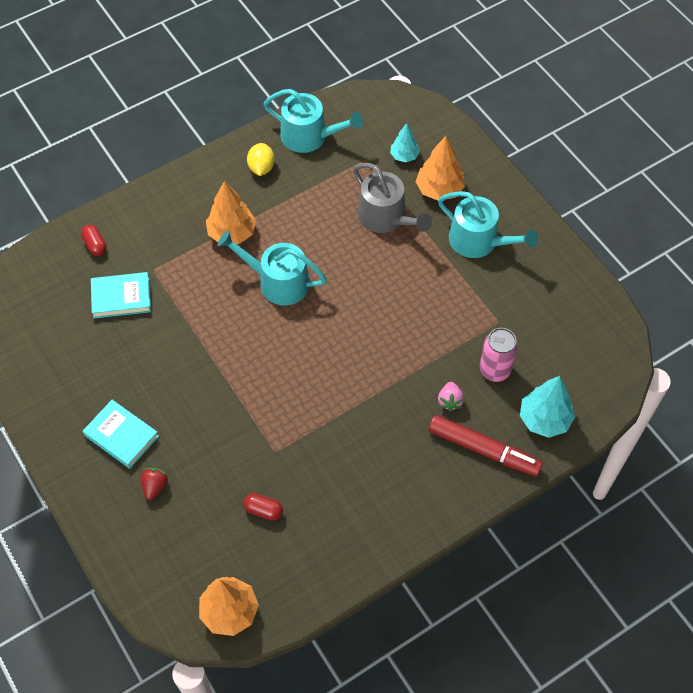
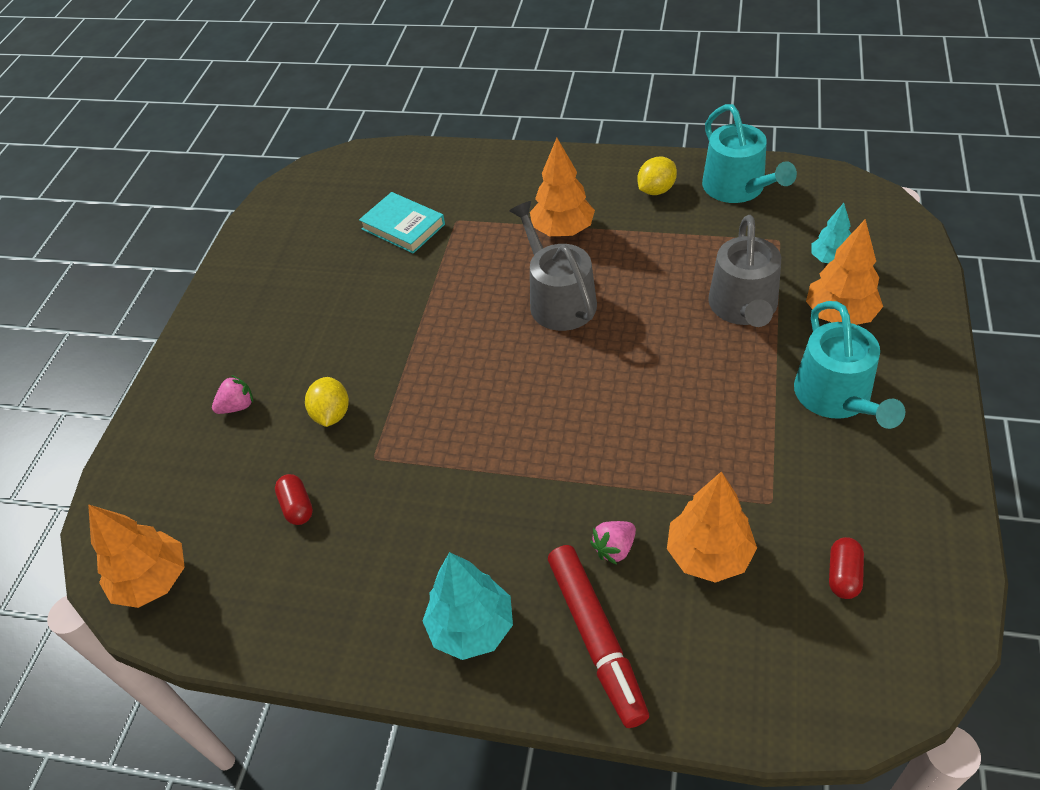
camera: 50 degrees right, 10 degrees down
red capsule [81,225,107,256] -> red capsule moved to [829,537,864,599]
turquoise book [83,400,159,469] -> none
red strawberry [141,468,168,500] -> pink strawberry [212,375,253,414]
turquoise watering can [218,231,327,305] -> grey watering can [509,201,597,331]
pink can [480,328,518,382] -> orange tree [667,471,757,583]
turquoise tree [520,376,575,438] -> turquoise tree moved to [423,552,513,660]
none -> yellow lemon [305,377,349,427]

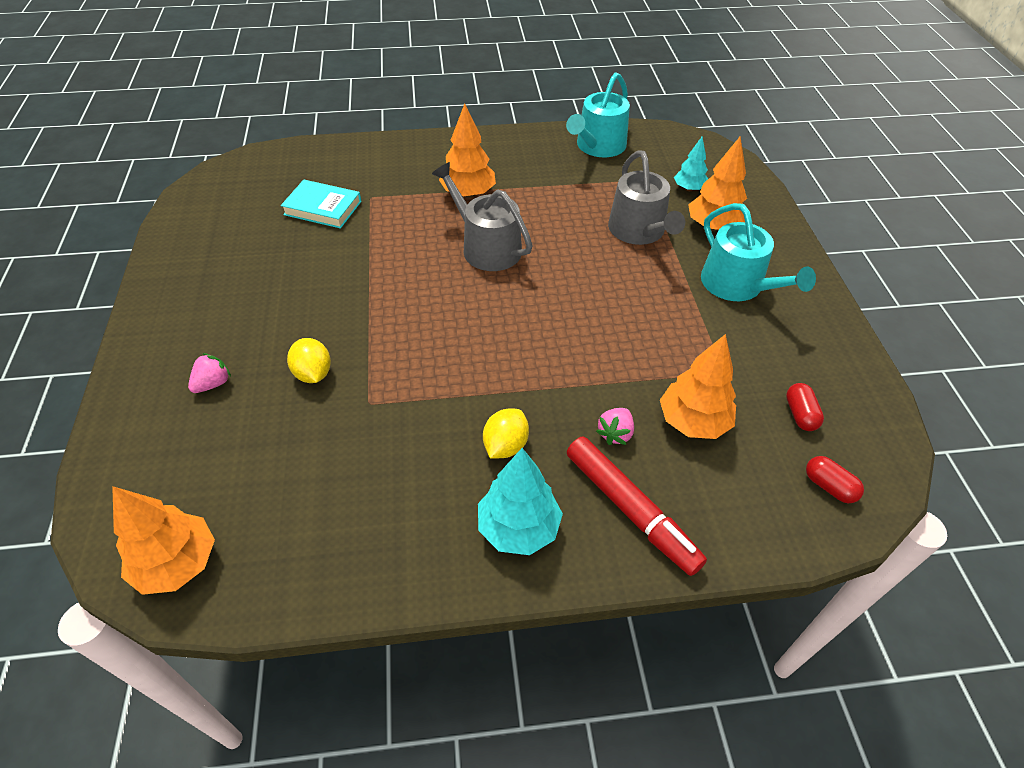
camera: 25 degrees left, 0 degrees up
red capsule [275,474,313,525] -> red capsule moved to [806,456,864,503]
yellow lemon [637,157,677,195] -> yellow lemon moved to [483,408,529,459]
turquoise watering can [702,104,797,203] -> turquoise watering can turned 75 degrees clockwise [566,72,630,157]

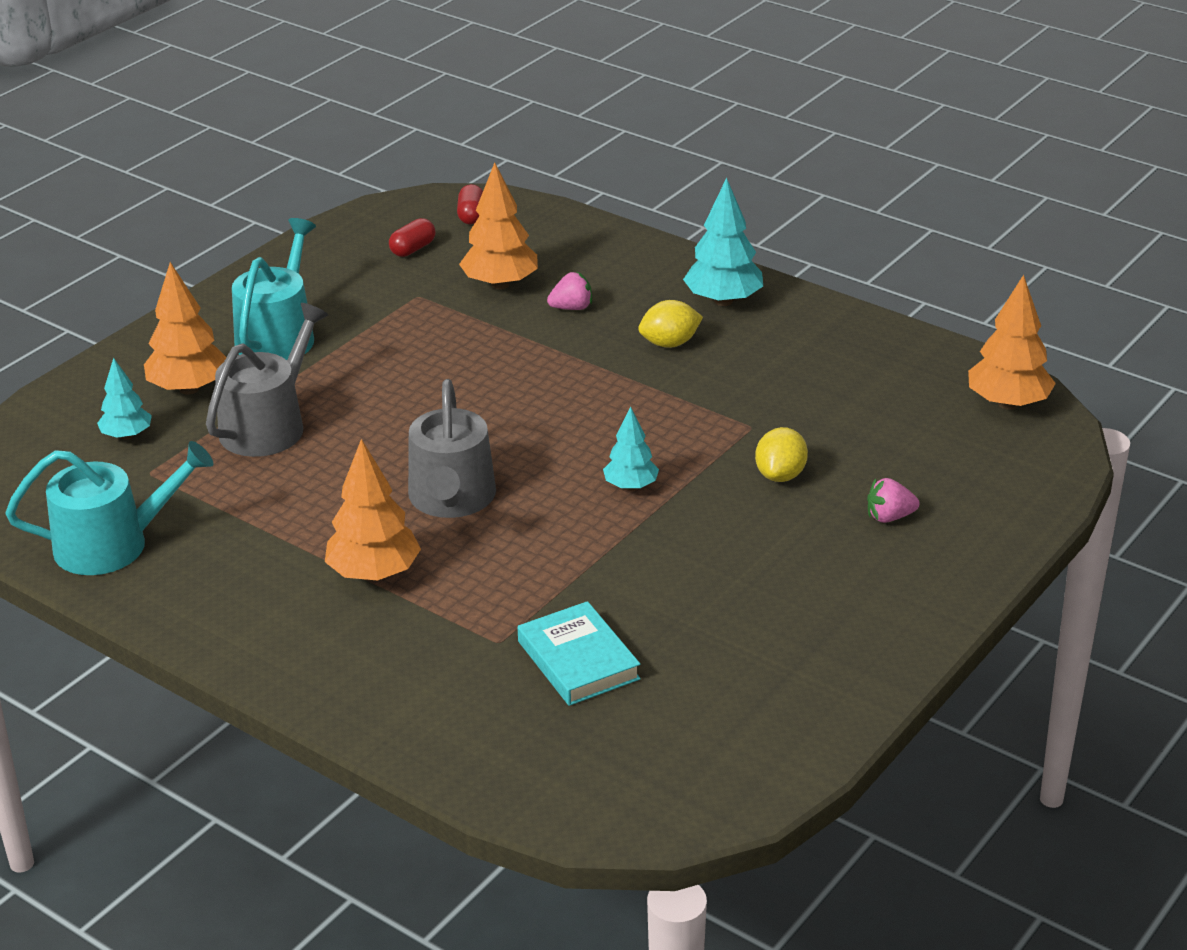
camera: 135 degrees left, 15 degrees down
red marker [567,436,707,576] -> none
none -> turquoise tree [603,406,659,490]

